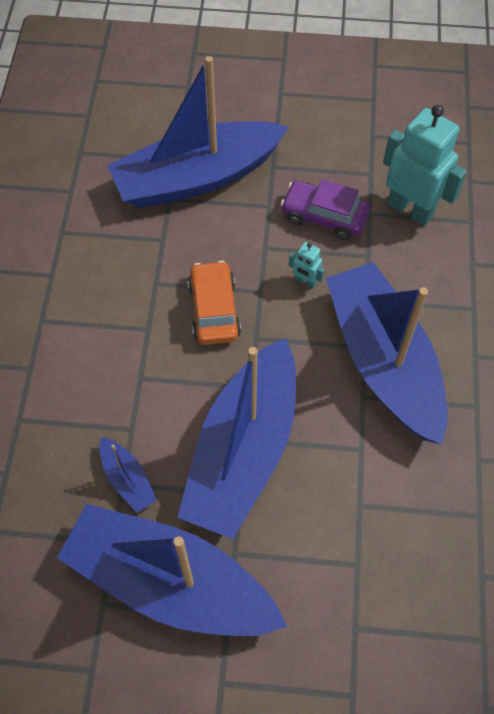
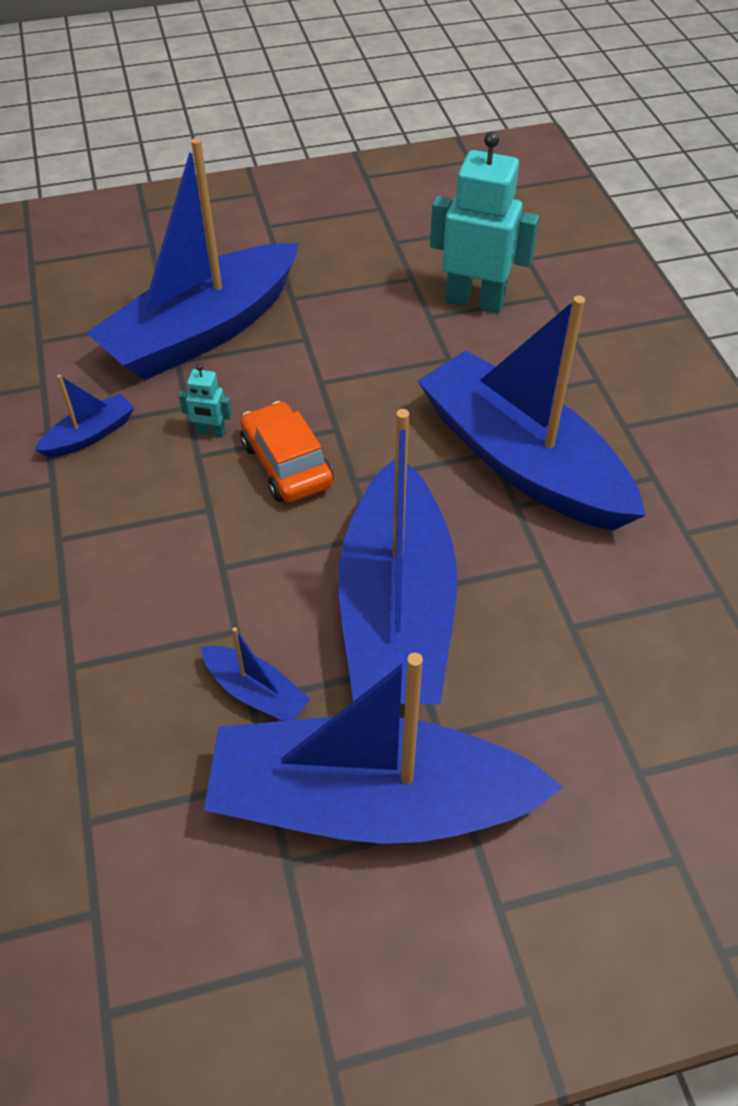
camera: 20 degrees left, 10 degrees down
purple car [281,179,370,240] -> none
turquoise robot [289,242,325,289] -> turquoise robot moved to [179,364,232,437]
none -> blue boat [35,375,134,458]

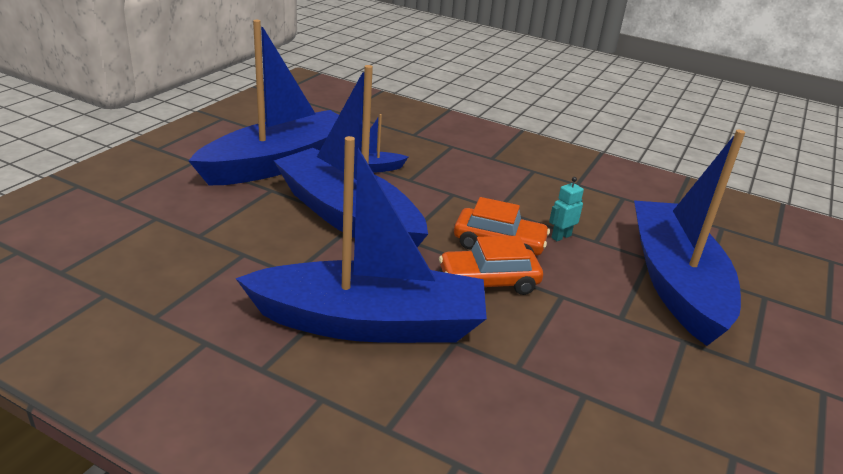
camera: 130 degrees right, 20 degrees down
blue boat [35,375,134,458] -> none
turquoise robot [430,131,539,313] -> none
none -> orange car [439,236,543,295]

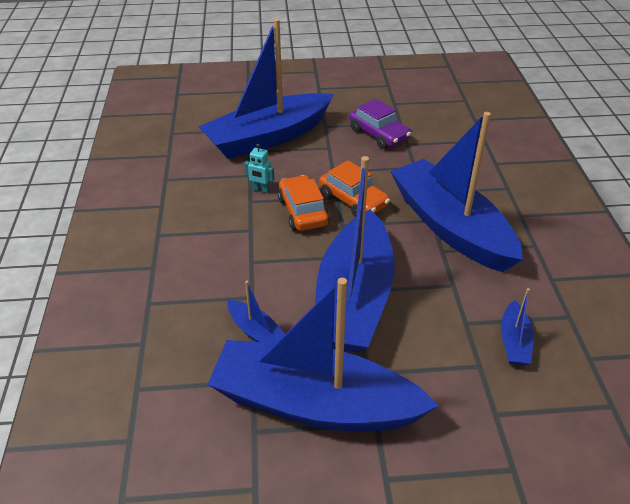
camera: 120 degrees left, 10 degrees up
none -> purple car [350,99,411,149]
none -> blue boat [501,288,534,366]

